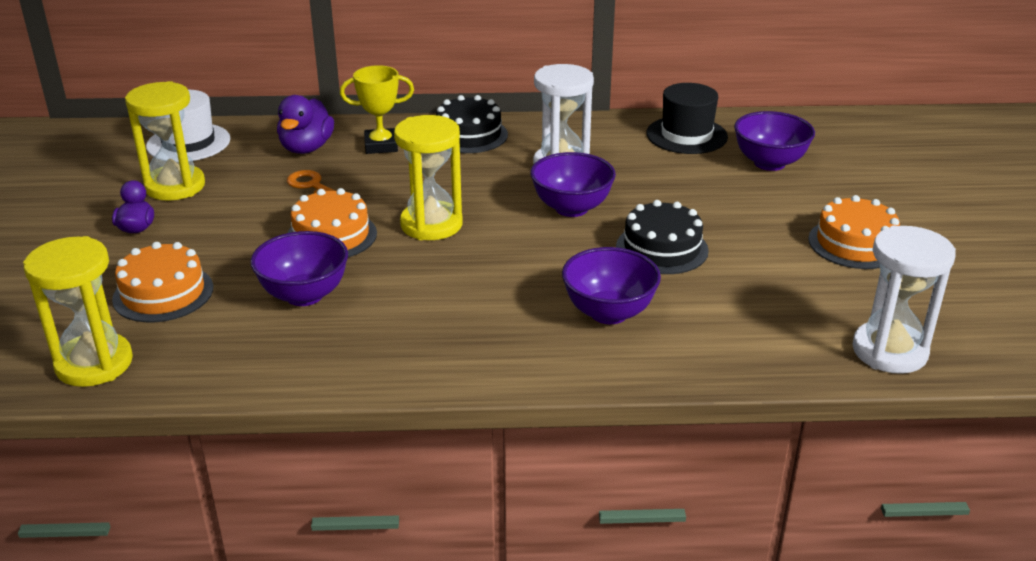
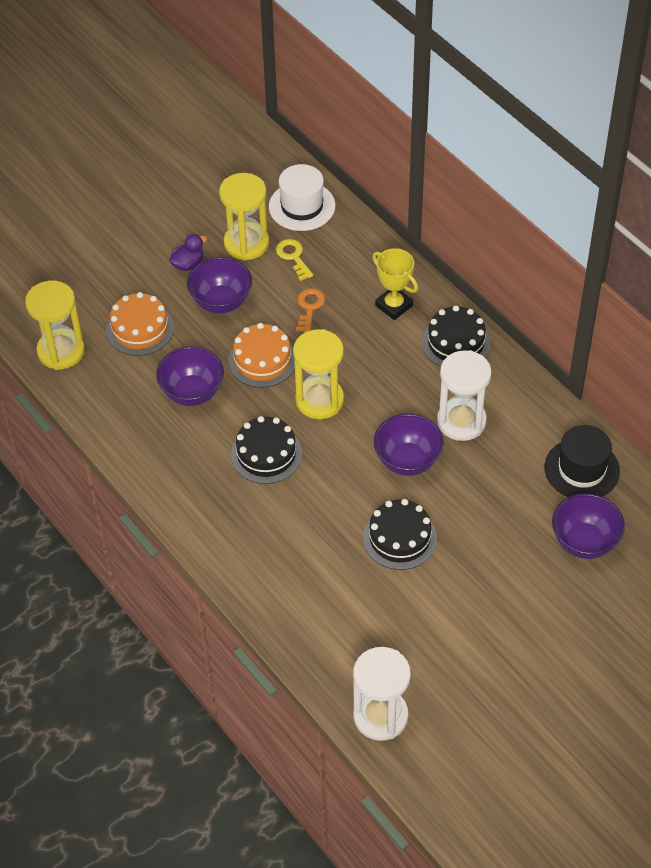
camera: 55 degrees right, 20 degrees up
purple duck [277,95,334,154] -> none
purple bowl [562,247,661,324] -> purple bowl moved to [187,257,252,313]
orange cake [808,195,900,269] -> none
none -> black cake [231,416,302,484]
none -> yellow key [276,239,313,281]

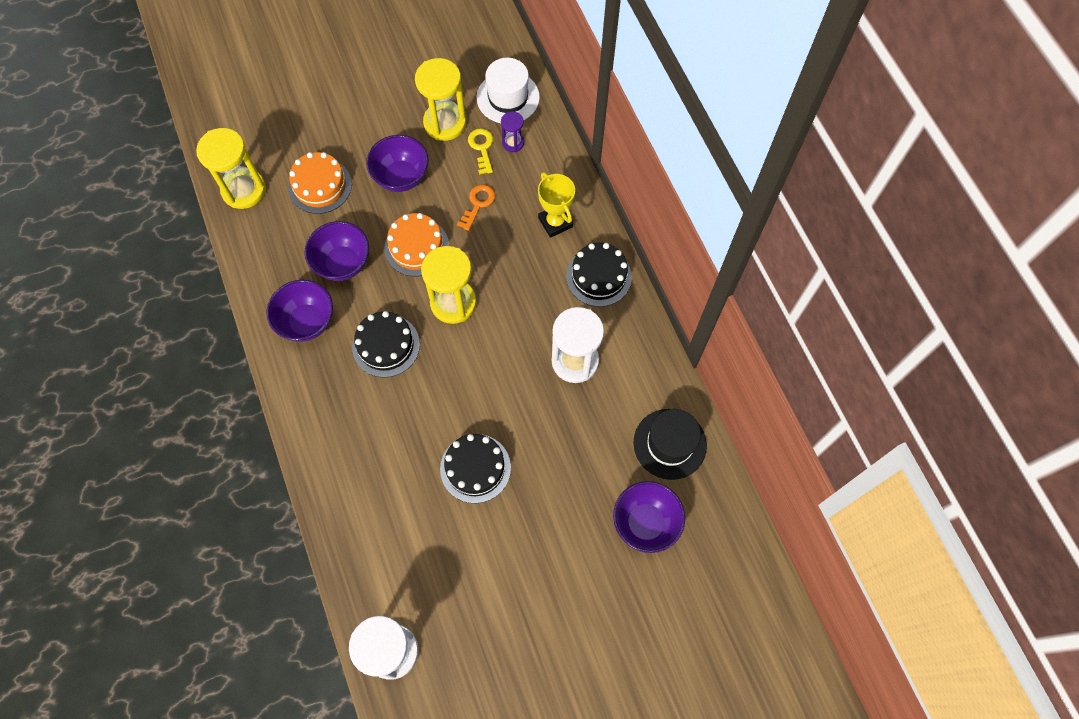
camera: 15 degrees right, 15 degrees up
purple duck [169,234,207,271] -> none
purple bowl [374,413,444,476] -> purple bowl moved to [267,280,333,342]
none -> purple hourglass [501,112,524,152]

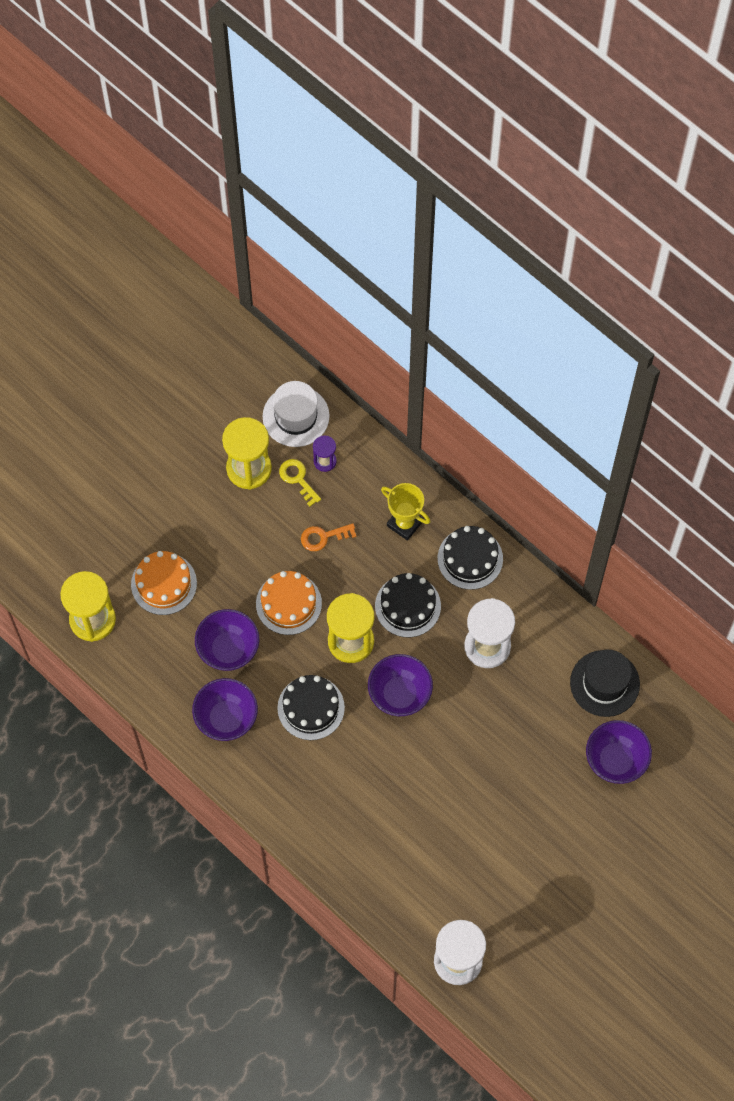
camera: 25 degrees left, 0 degrees up
purple bowl [366,135,429,192] -> purple bowl moved to [368,654,433,716]
black cake [440,434,511,503] -> black cake moved to [375,573,441,637]
orange key [457,184,495,231] -> orange key turned 105 degrees counterclockwise [301,523,357,551]

